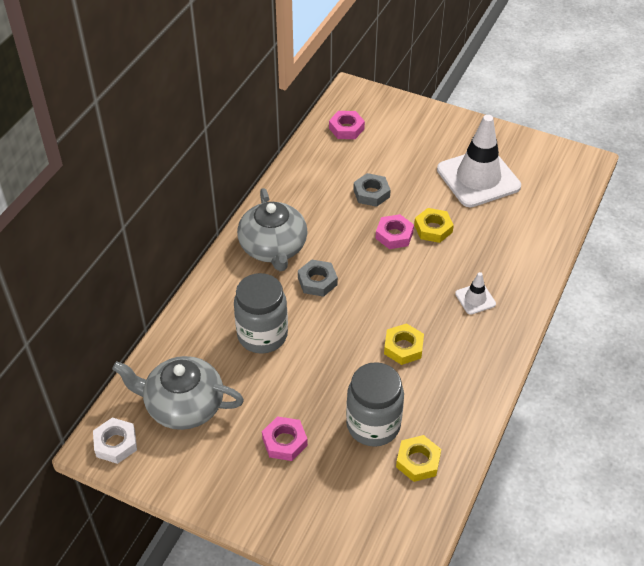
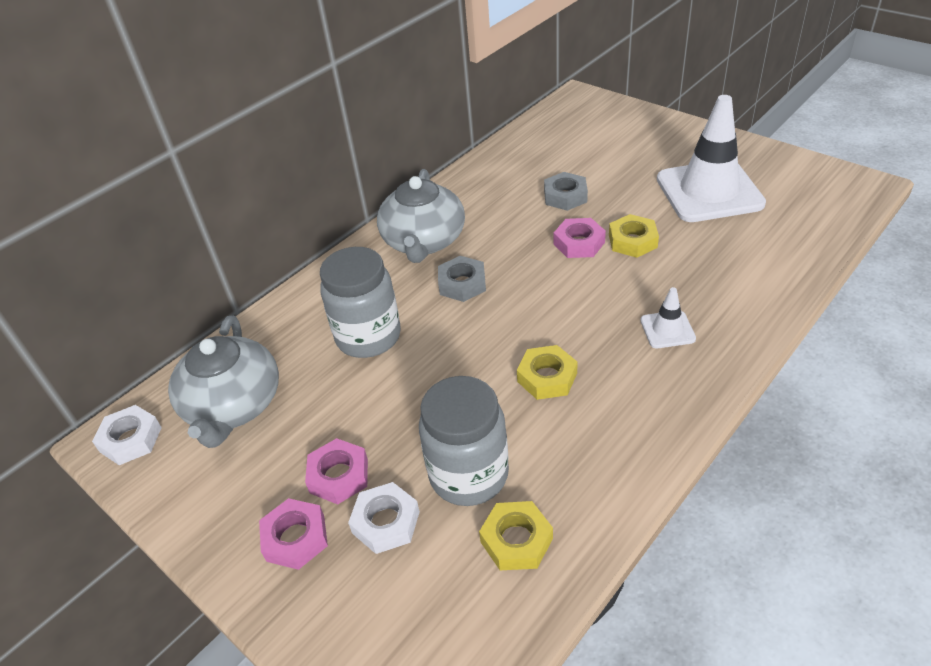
camera: 20 degrees right, 5 degrees down
grey teapot [112,356,244,430] -> grey teapot turned 120 degrees counterclockwise [168,316,279,448]
pink nut [329,111,365,139] -> pink nut moved to [259,498,328,570]
none -> white nut [348,482,420,554]

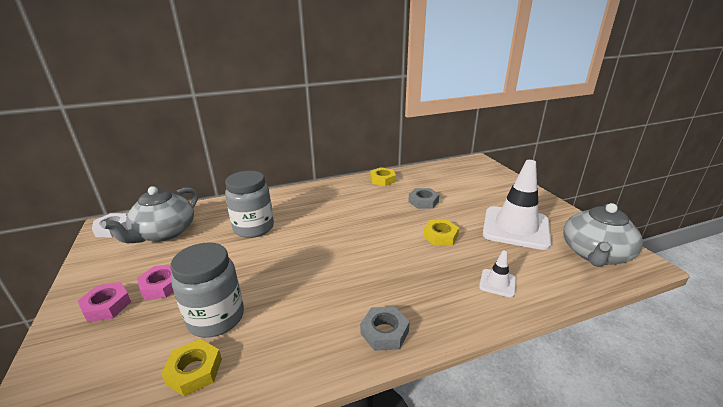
camera: 25 degrees right, 15 degrees down
white nut [348,482,420,554] -> none
grey teapot [377,169,465,263] -> grey teapot moved to [563,203,643,267]
grey nut [438,256,486,302] -> grey nut moved to [360,306,410,351]
yellow nut [517,345,578,400] -> yellow nut moved to [370,167,396,186]
pink nut [554,218,606,258] -> none
white traffic cone [640,287,696,348] -> white traffic cone moved to [479,251,516,298]

